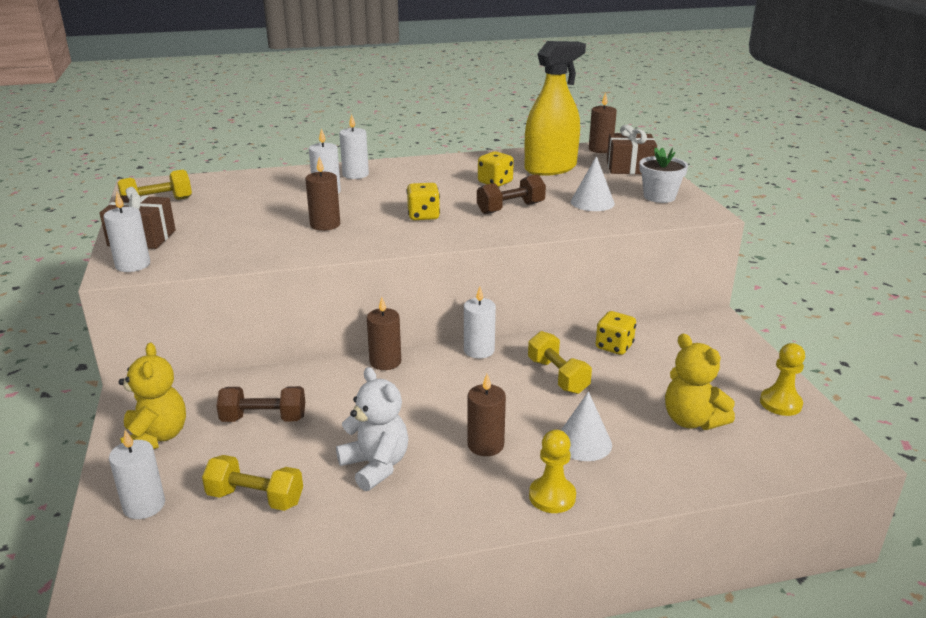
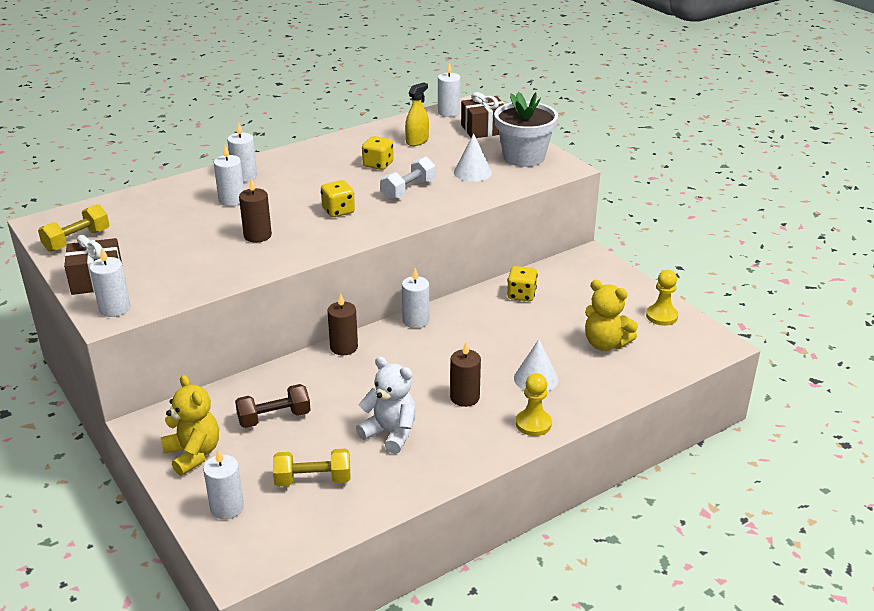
camera: 20 degrees left, 5 degrees up
brown dumbbell [477,174,546,214] -> white dumbbell [380,157,436,200]
yellow spray bottle [525,41,586,176] -> yellow spray bottle [405,82,429,146], size x0.52
yellow dumbbell [528,331,592,394] -> none
brown candle [589,93,617,153] -> white candle [438,63,461,117]
white flower pot [639,147,688,203] -> white flower pot [494,92,558,167], size x1.53

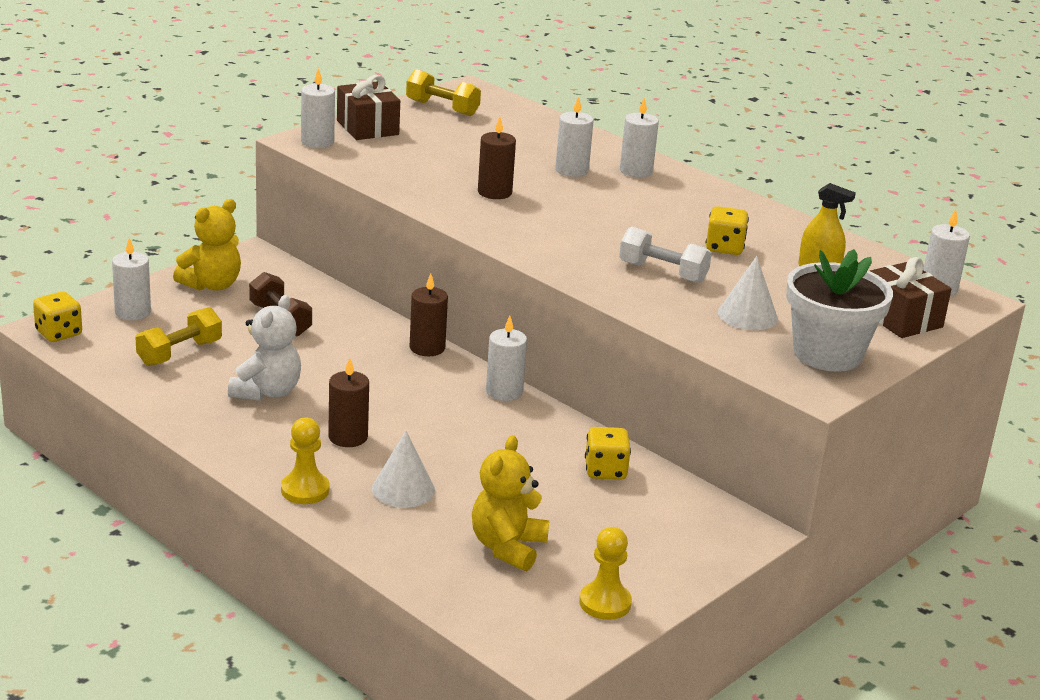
camera: 75 degrees right, 5 degrees down
yellow dumbbell [273,449,350,486] -> yellow dumbbell turned 60 degrees clockwise [135,307,222,366]
yellow dice [321,180,355,217] -> yellow dice moved to [33,291,82,342]

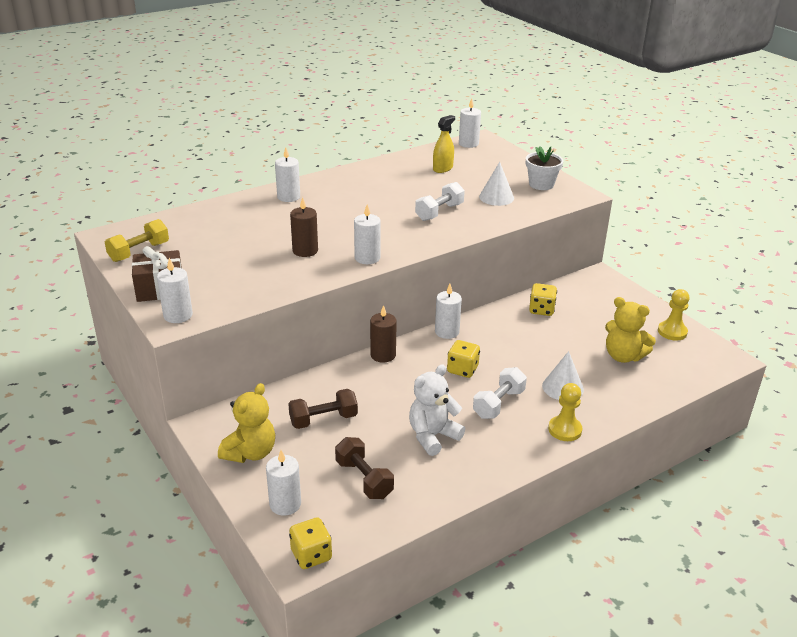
camera: 75 degrees left, 5 degrees up
yellow dumbbell [135,307,222,366] -> brown dumbbell [335,437,394,499]
yellow teddy bear [173,199,241,291] -> yellow teddy bear turned 60 degrees clockwise [218,383,275,463]
white teddy bear [228,295,301,401] -> white teddy bear turned 75 degrees counterclockwise [409,364,465,456]
brown candle [328,358,369,447] -> white dumbbell [473,367,527,419]
white candle [555,96,594,177] -> white candle moved to [354,204,381,264]
yellow dice [706,206,749,255] -> yellow dice moved to [447,340,480,378]
white flower pot [786,249,893,372] -> white flower pot [526,146,564,190], size x0.65
brown gift [870,257,951,338] -> none

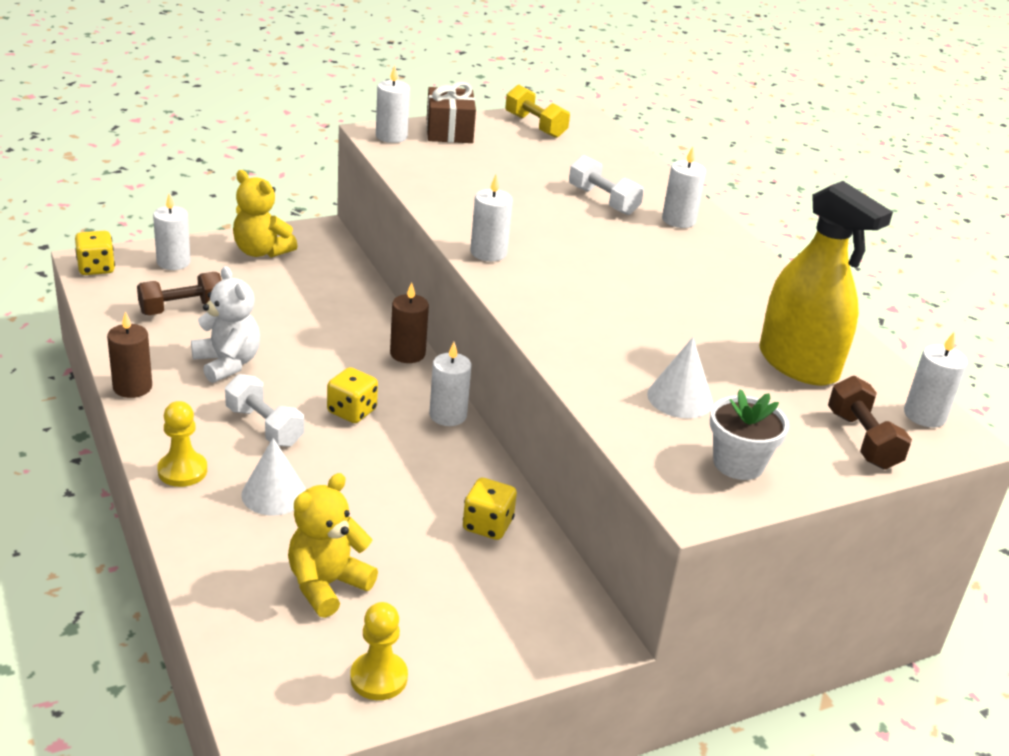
camera: 95 degrees right, 0 degrees up
brown dumbbell [288,389,358,429] -> brown dumbbell moved to [828,376,912,469]
brown candle [290,197,318,257] -> brown candle moved to [107,311,152,398]
white dumbbell [415,182,465,221] -> white dumbbell moved to [569,155,644,215]
yellow spray bottle [433,115,455,173] -> yellow spray bottle [759,181,893,386], size x1.92

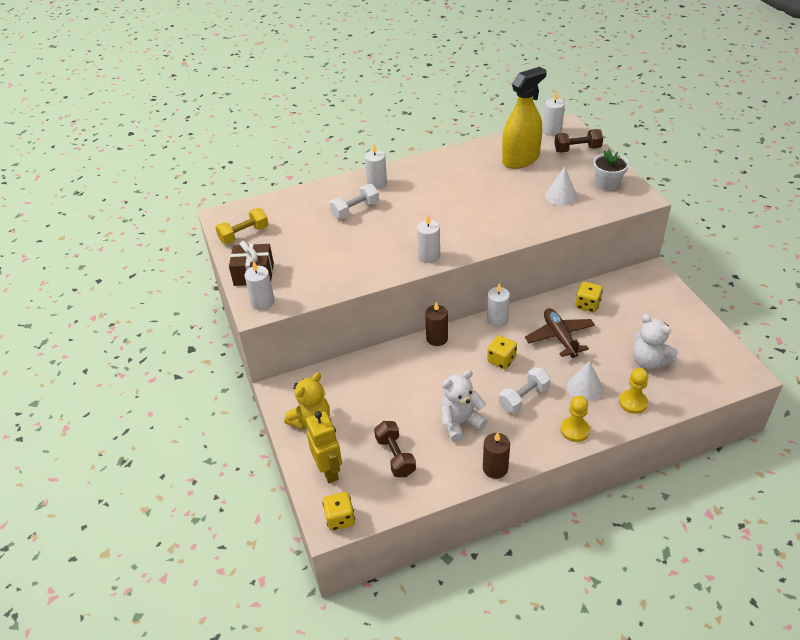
camera: 80 degrees left, 10 degrees up
white candle [153,194,191,270] -> yellow robot [306,411,342,483]
yellow teddy bear [288,473,378,618] -> white teddy bear [633,314,678,369]
yellow pawn [350,602,408,700] -> yellow pawn moved to [619,368,648,414]
none -> brown plane [525,308,595,358]

